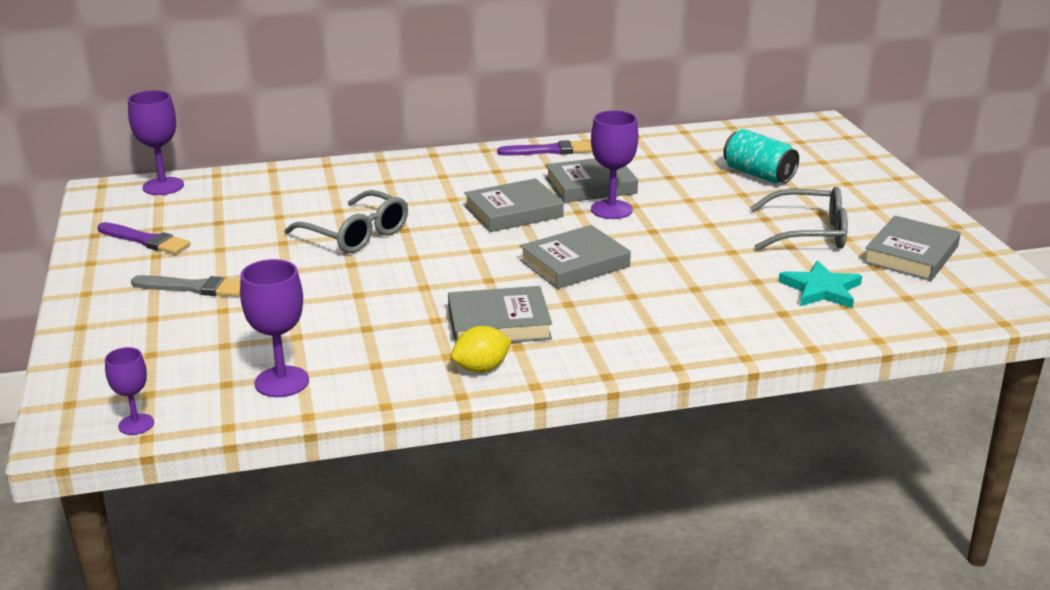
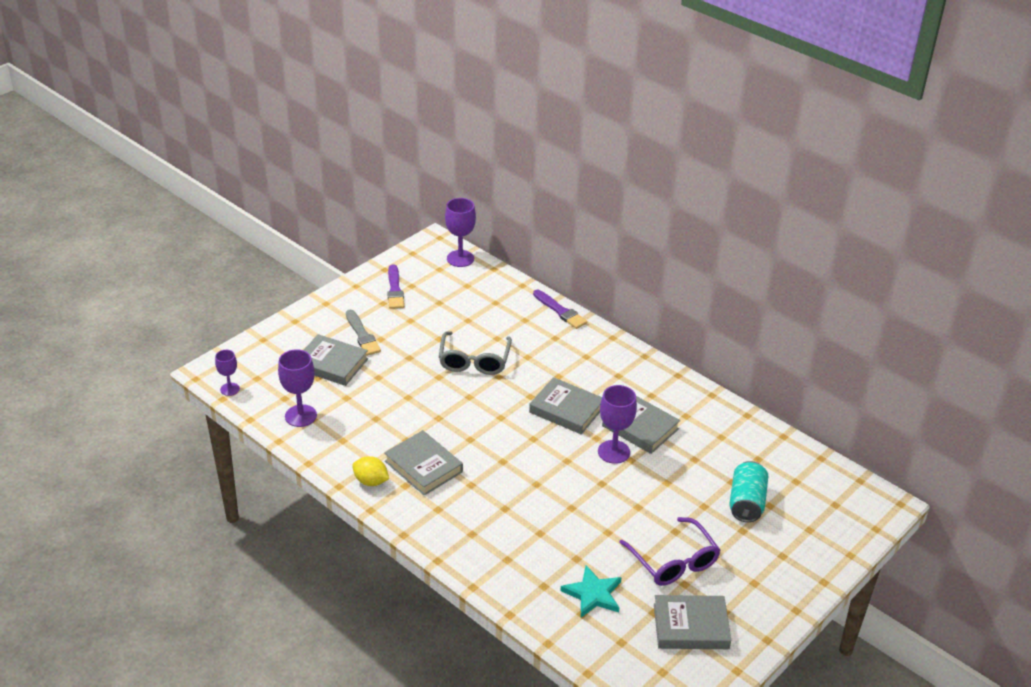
camera: 55 degrees right, 10 degrees up
purple brush [497,140,592,156] -> purple brush moved to [533,290,587,329]
grey book [520,225,631,289] -> grey book moved to [304,334,368,386]
grey glasses [750,187,848,251] -> purple glasses [619,517,720,586]

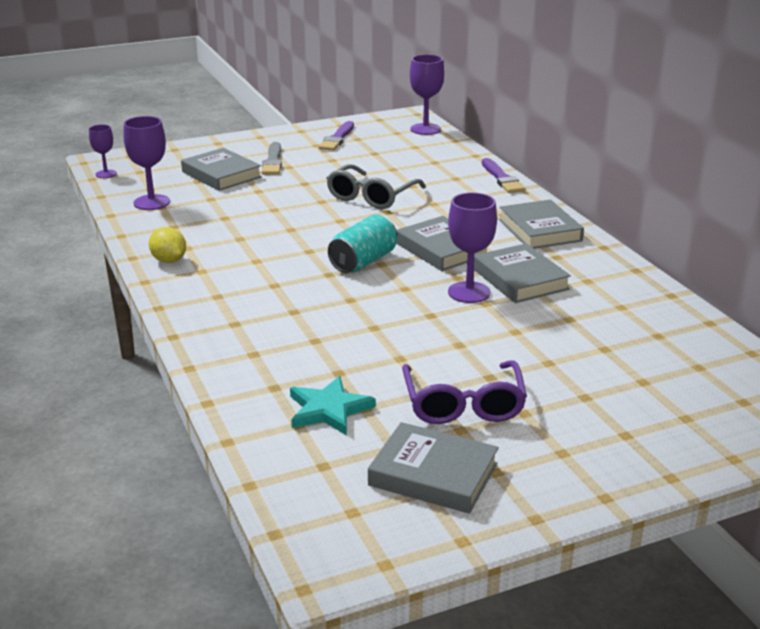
camera: 25 degrees right, 10 degrees down
grey book [384,430,463,496] -> grey book moved to [499,200,584,249]
turquoise can [729,461,768,522] -> turquoise can moved to [328,214,397,273]

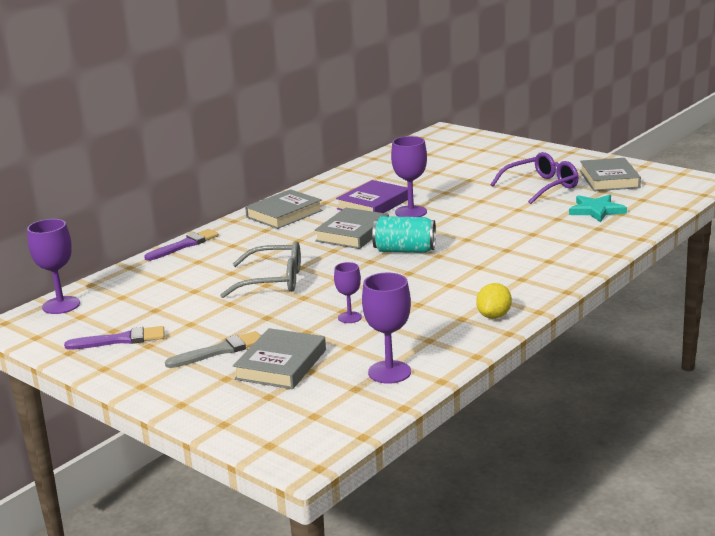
camera: 115 degrees left, 5 degrees down
purple goblet [89,125,117,178] -> purple goblet moved to [334,262,362,323]
grey book [474,243,571,303] -> purple book [336,180,408,213]

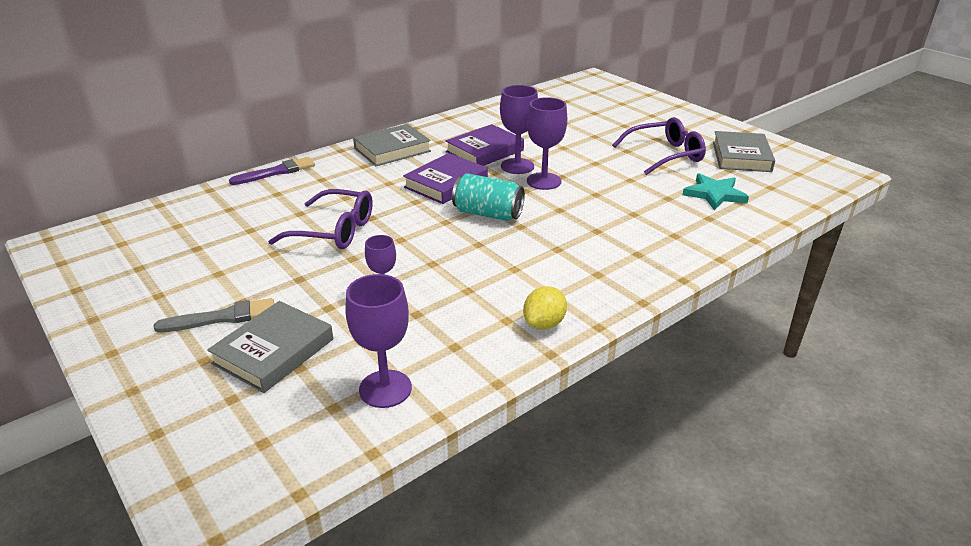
camera: 10 degrees right, 10 degrees up
purple goblet [27,219,80,314] -> purple goblet moved to [527,97,567,190]
purple brush [64,326,165,349] -> none
grey glasses [220,241,301,298] -> purple glasses [268,189,373,249]
grey book [315,208,389,249] -> purple book [403,153,488,204]

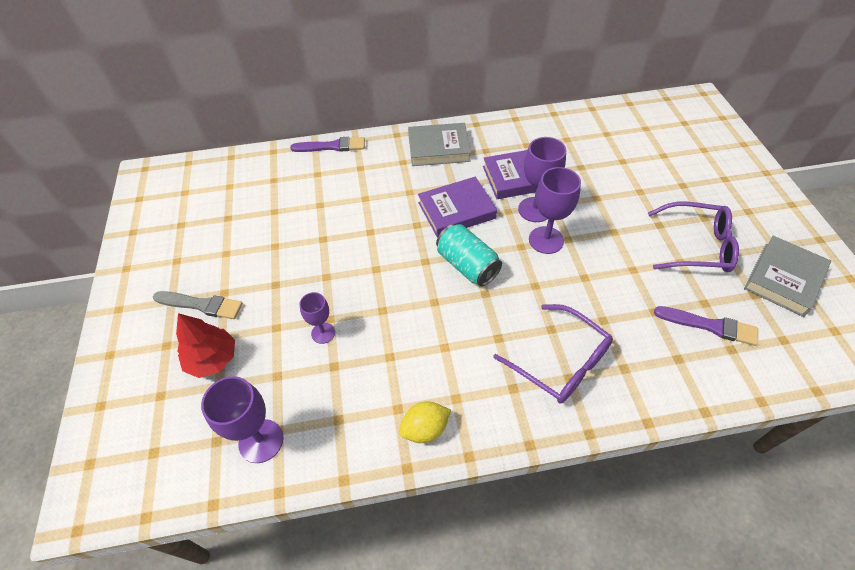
camera: 30 degrees right, 20 degrees up
grey book [207,301,333,393] -> red tree [176,313,235,378]
purple glasses [268,189,373,249] -> purple glasses moved to [493,304,613,403]
turquoise star [683,173,749,210] -> purple brush [654,306,758,346]

